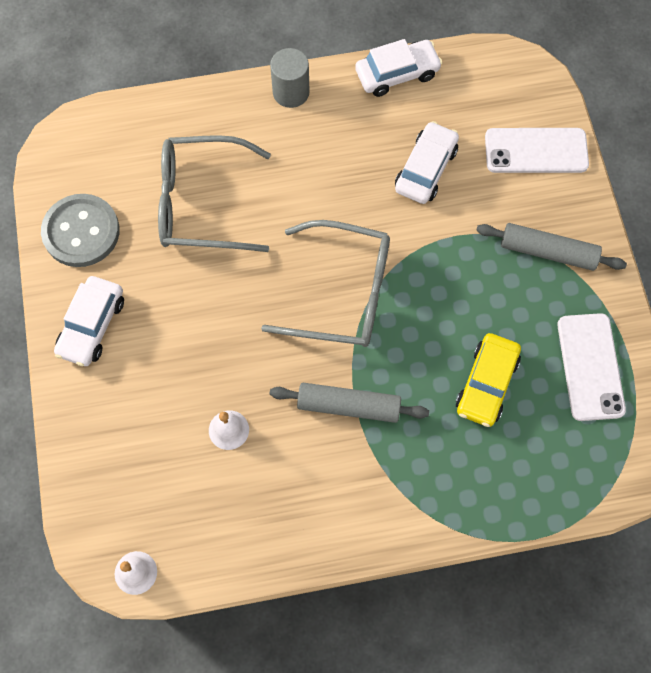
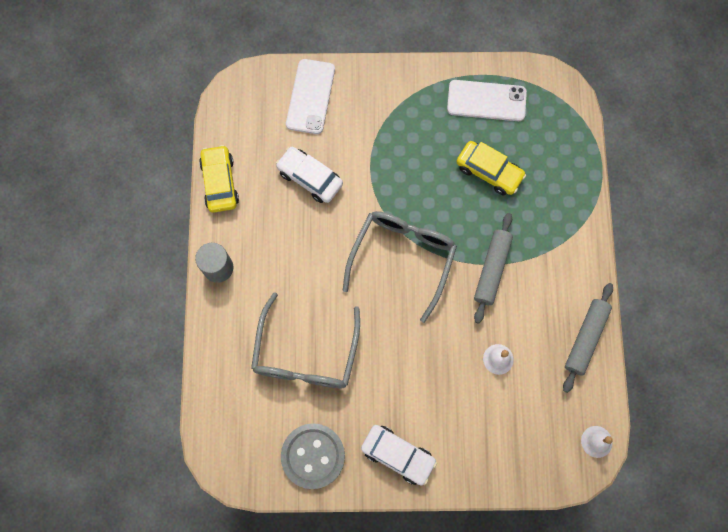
camera: 80 degrees left, 5 degrees up
white car [355,39,442,97] -> yellow car [199,145,239,213]
grey rolling pin [476,223,627,271] -> grey rolling pin moved to [563,283,613,393]

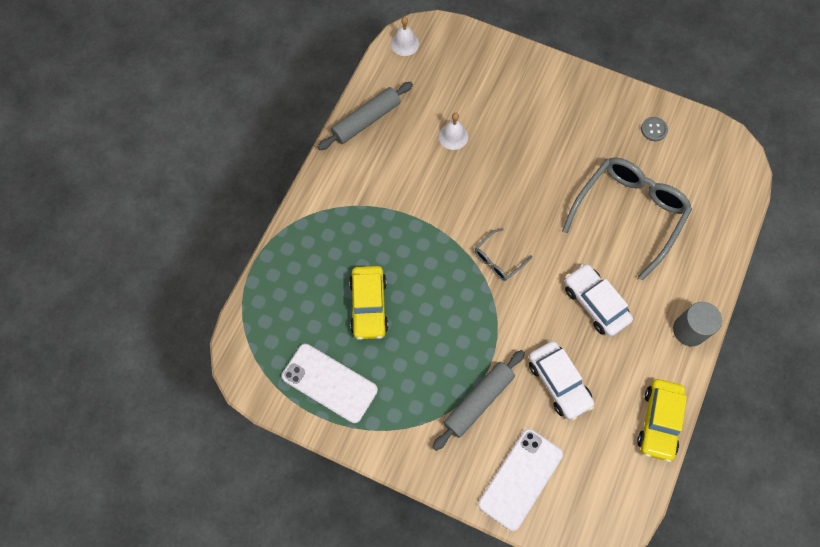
camera: 155 degrees left, 5 degrees down
grey button [281,423,345,489] -> grey button [641,117,668,141], size x0.43
grey glasses [343,211,457,323] -> grey glasses [475,228,532,281], size x0.46
white car [361,425,437,486] -> white car moved to [564,263,633,337]
yellow car [456,141,526,195] -> yellow car turned 150 degrees counterclockwise [349,266,388,340]
grey rolling pin [474,213,513,323] -> grey rolling pin moved to [433,350,525,451]

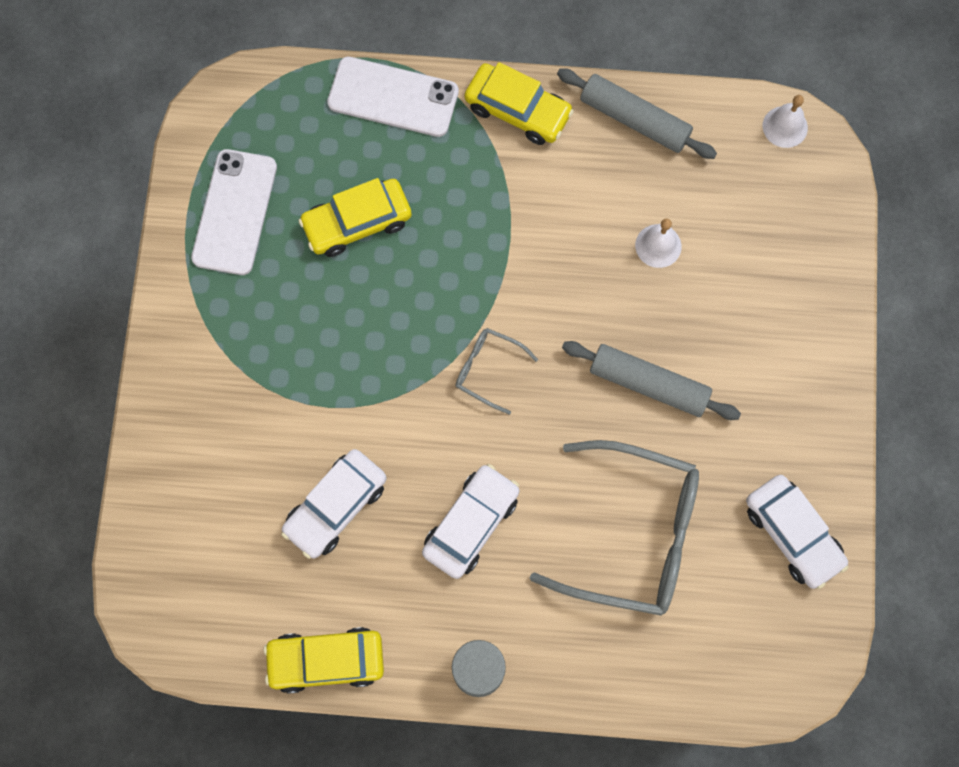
camera: 70 degrees right, 5 degrees up
grey rolling pin [433,350,525,451] -> grey rolling pin moved to [562,341,741,420]
white phone [478,429,563,531] -> white phone moved to [327,57,459,137]
grey button [641,117,668,141] -> white car [746,475,849,589]
none -> yellow car [465,62,574,145]

